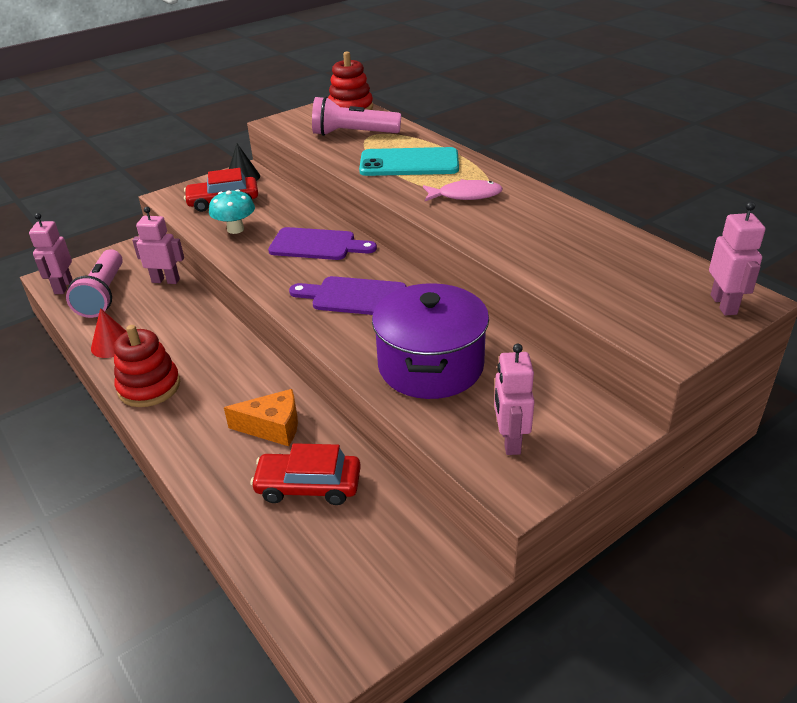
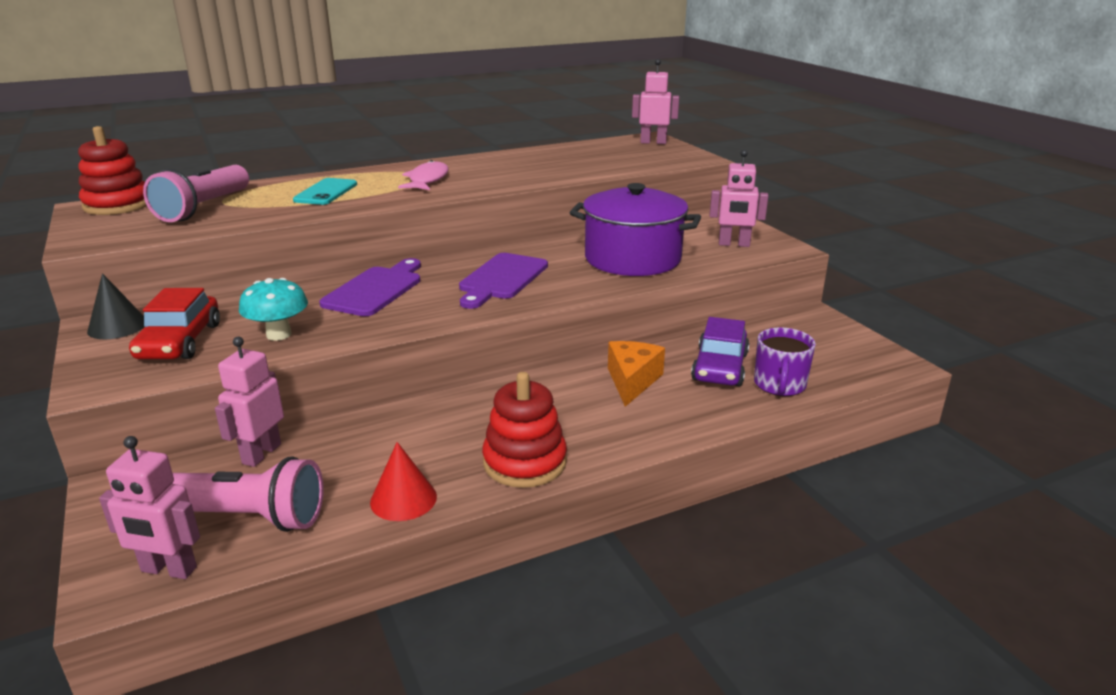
camera: 80 degrees left, 10 degrees down
red car [250,443,361,505] -> purple car [691,317,749,386]
turquoise phone [359,147,459,176] -> turquoise phone [293,178,357,205], size x0.63
none -> purple mug [754,327,816,396]

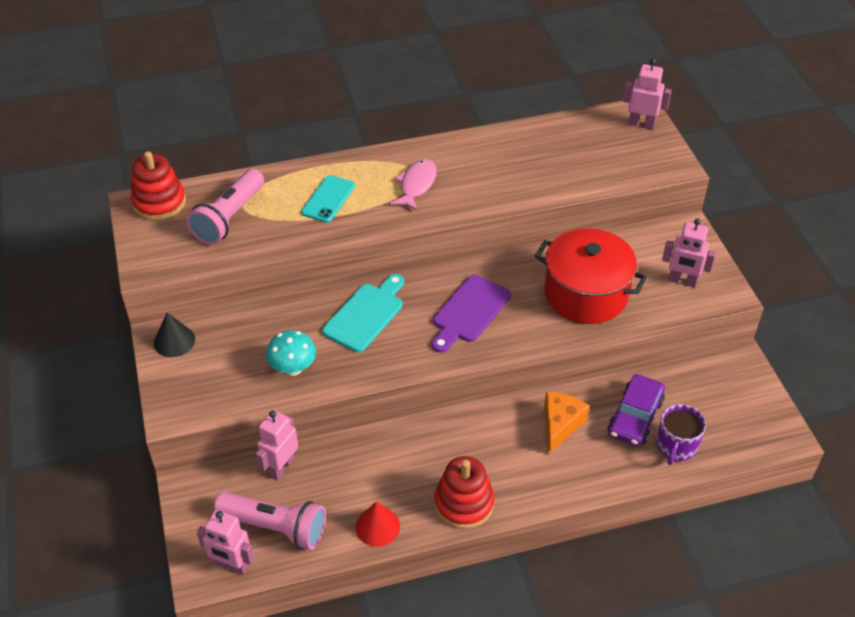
camera: 10 degrees right, 20 degrees up
red car [129,288,220,359] -> none
purple cutting board [319,258,421,316] -> turquoise cutting board [322,274,404,352]
purple pot [570,183,701,276] -> red pot [535,228,647,324]

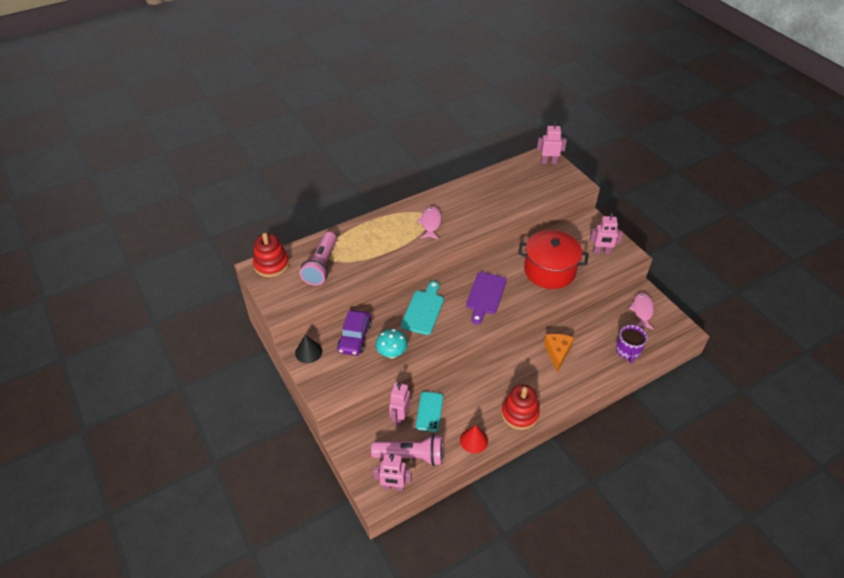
camera: 15 degrees left, 0 degrees up
turquoise phone [301,175,355,223] -> turquoise phone moved to [416,392,443,432]
purple car [607,374,665,447] -> purple car moved to [337,310,372,356]
none -> pink fish [629,292,654,330]

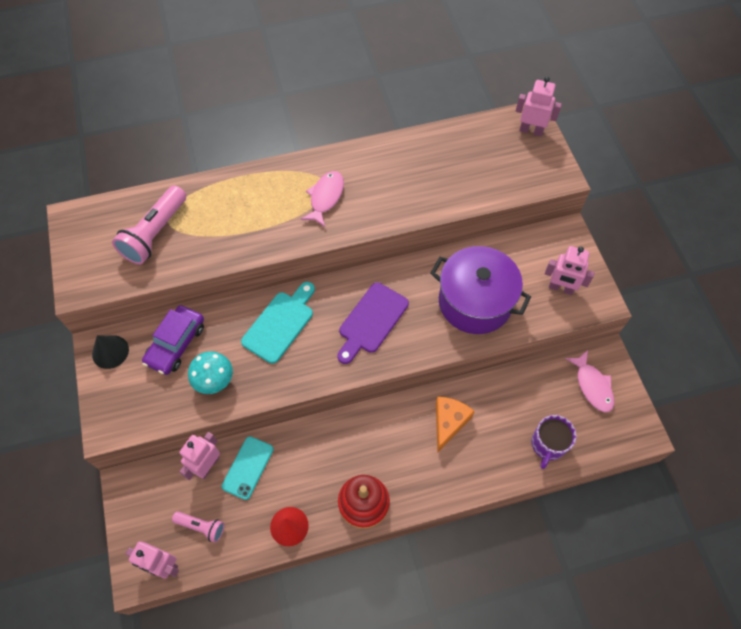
camera: 15 degrees right, 15 degrees up
red stacking toy [253,233,289,277] -> none
pink flashlight [371,434,443,466] -> pink flashlight [172,511,224,543], size x0.54
red pot [518,230,588,289] -> purple pot [430,246,531,334]
pink fish [629,292,654,330] -> pink fish turned 135 degrees clockwise [565,350,614,413]

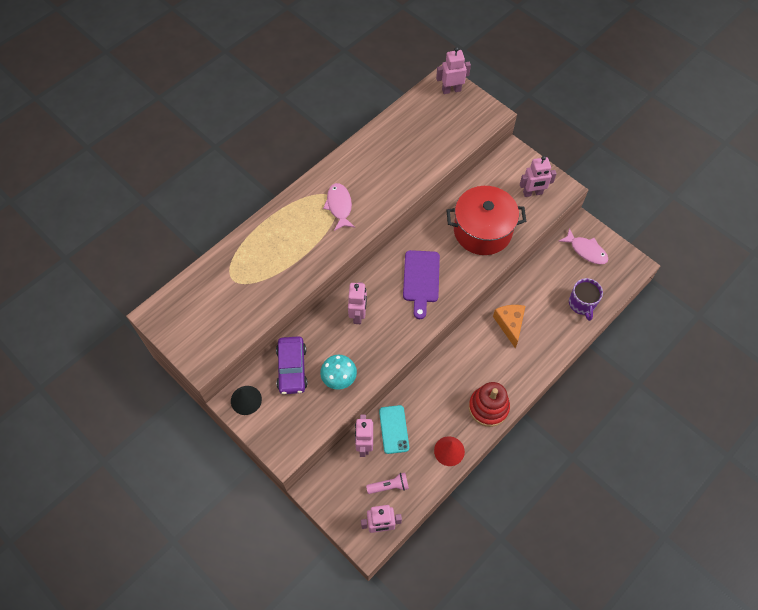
camera: 30 degrees left, 0 degrees up
pink flashlight [112,185,186,265] -> none
turquoise cutting board [241,282,315,364] -> pink robot [348,282,367,324]
purple pot [430,246,531,334] -> red pot [446,186,526,255]

